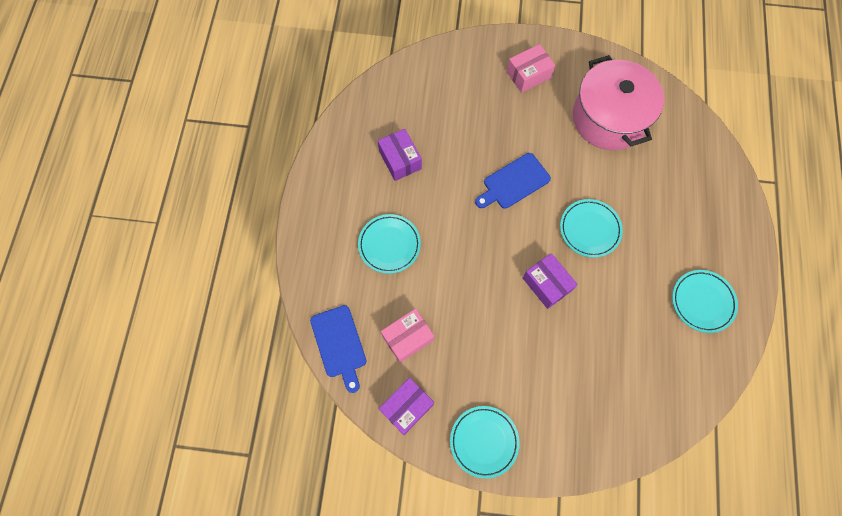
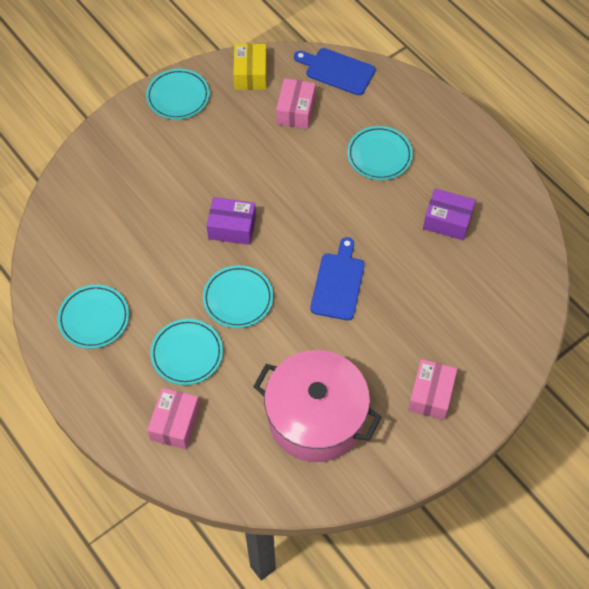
camera: 135 degrees right, 10 degrees down
purple box [379,377,434,435] -> yellow box [233,43,267,90]
none -> pink box [147,388,200,449]
none -> turquoise plate [150,319,223,385]

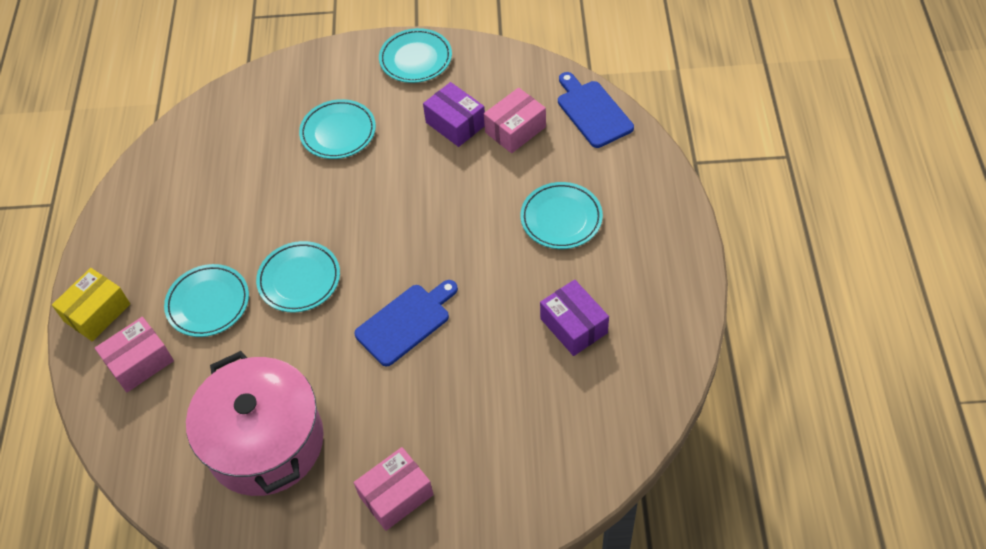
camera: 40 degrees right, 5 degrees down
turquoise plate [57,285,129,349] -> turquoise plate moved to [299,99,376,159]
purple box [207,197,256,245] -> purple box moved to [423,82,485,147]
yellow box [233,43,267,90] -> yellow box moved to [52,268,130,341]

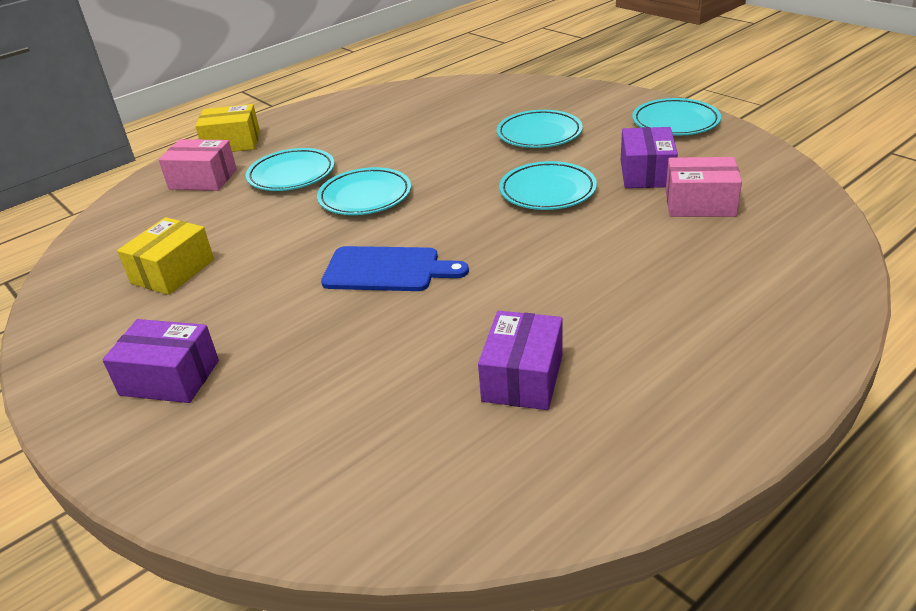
camera: 50 degrees right, 20 degrees down
pink pot [186,351,324,496] -> yellow box [117,217,214,295]
pink box [354,447,434,531] -> purple box [102,319,219,403]
turquoise plate [520,182,603,249] -> turquoise plate moved to [499,161,597,210]
blue cutting board [558,72,634,148] -> none

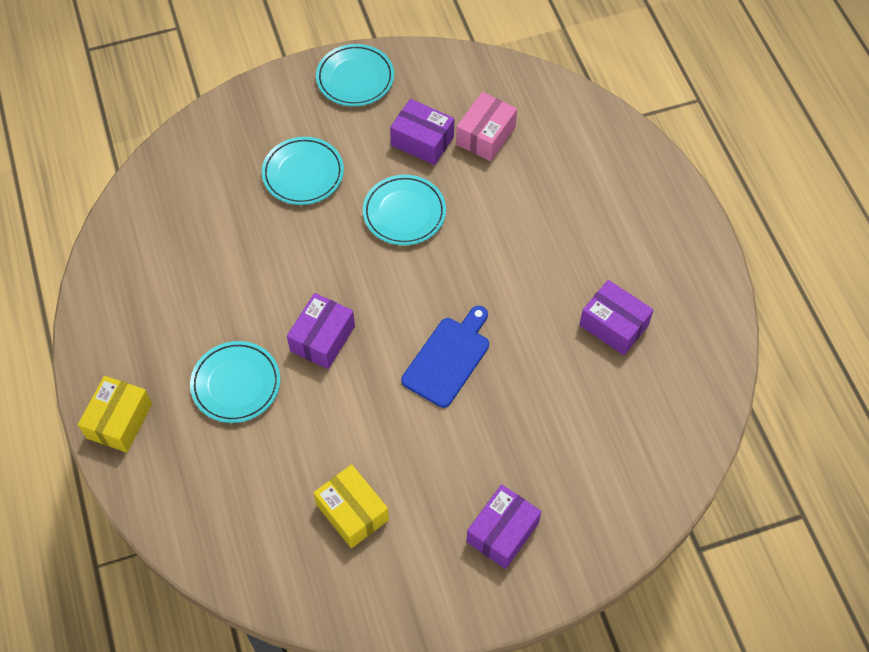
camera: 70 degrees left, 25 degrees up
pink box [158,139,237,191] -> none
turquoise plate [317,167,411,215] -> purple box [287,293,355,369]

